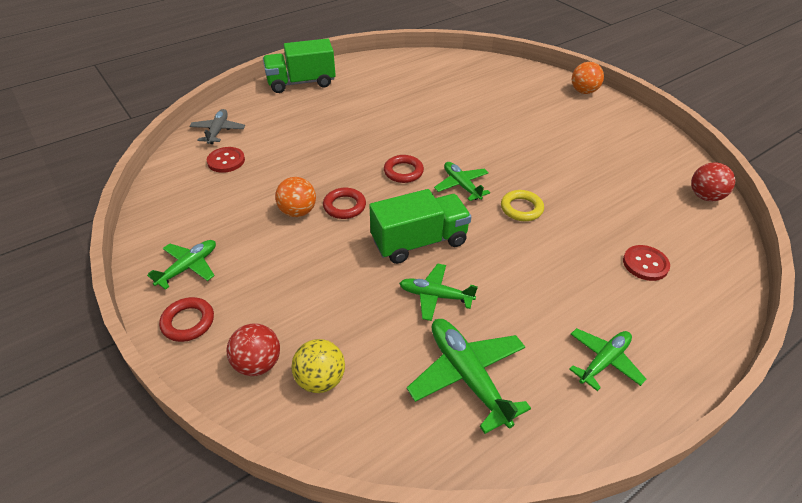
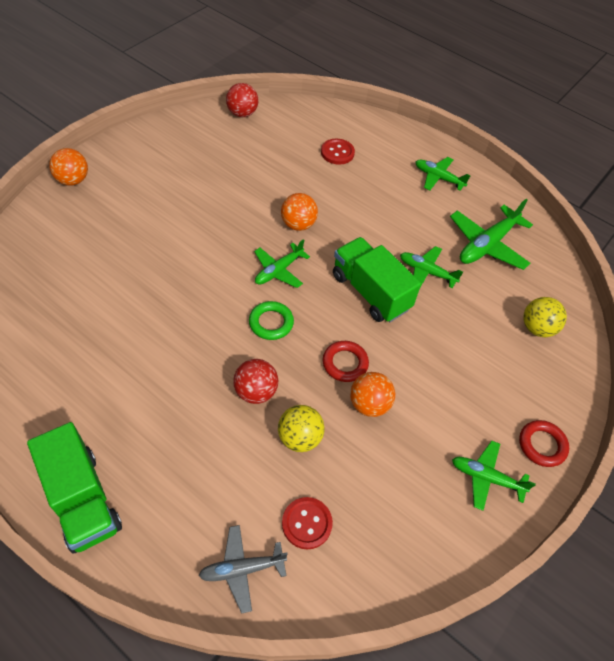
camera: 110 degrees left, 10 degrees up
red ball [226,323,280,376] -> red ball moved to [233,359,278,404]
red ring [384,155,424,183] -> green ring [249,301,294,340]
green plane [399,263,478,321] -> green plane turned 120 degrees clockwise [400,246,463,288]
yellow ring [501,190,544,221] -> orange ball [281,193,318,231]
none -> yellow ball [278,405,325,452]

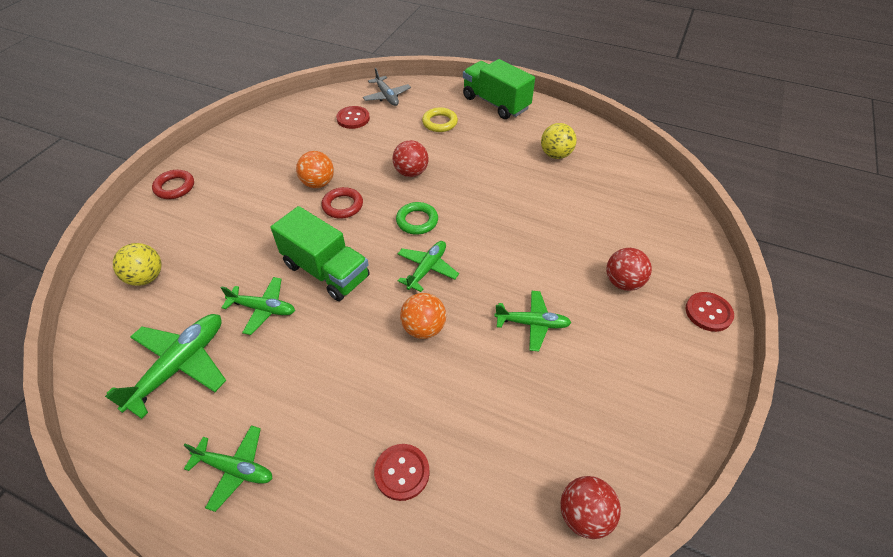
camera: 170 degrees right, 5 degrees down
orange ball [49,148,88,186] -> red button [685,292,734,332]
grey plane [198,525,288,614] -> grey plane turned 90 degrees clockwise [363,68,411,106]
yellow ball [278,405,325,452] -> yellow ball moved to [541,123,577,159]
green plane [452,441,536,511] -> green plane moved to [494,291,571,352]
none -> yellow ring [422,108,458,132]
none -> red ball [606,248,652,291]

